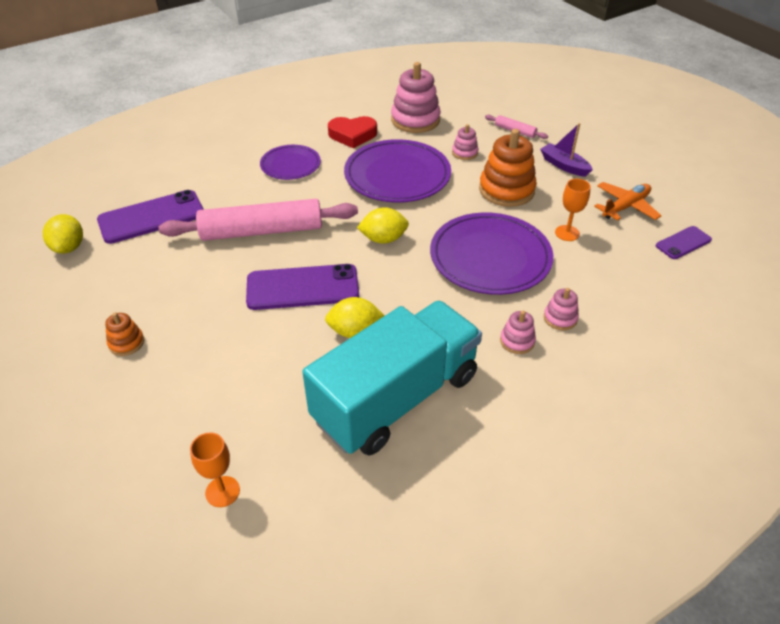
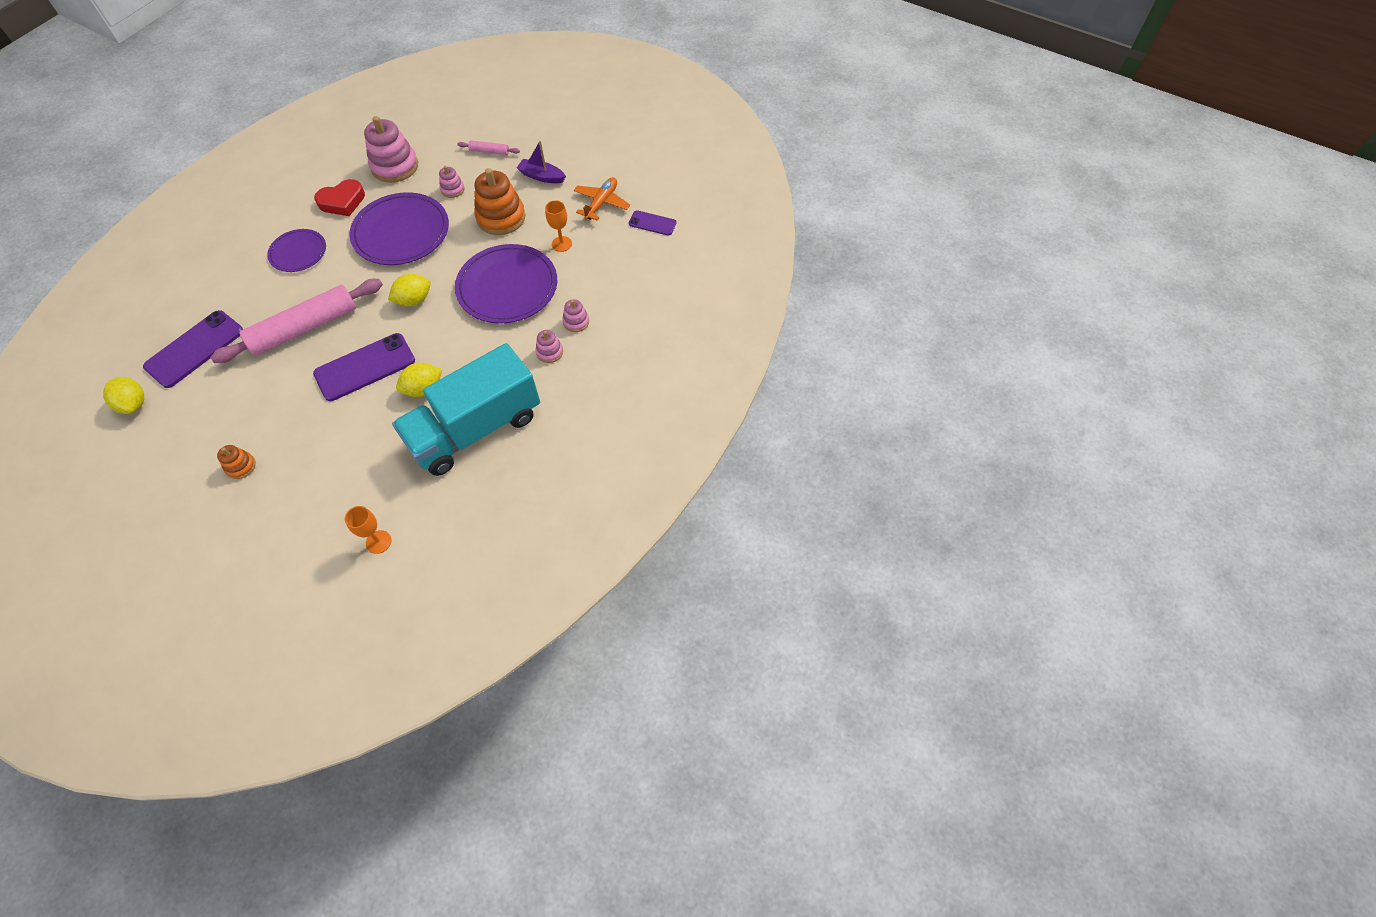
camera: 25 degrees left, 15 degrees up
turquoise truck [302,301,482,456] -> turquoise truck turned 150 degrees counterclockwise [392,343,540,476]
purple phone [656,226,712,259] -> purple phone turned 75 degrees clockwise [629,210,677,236]

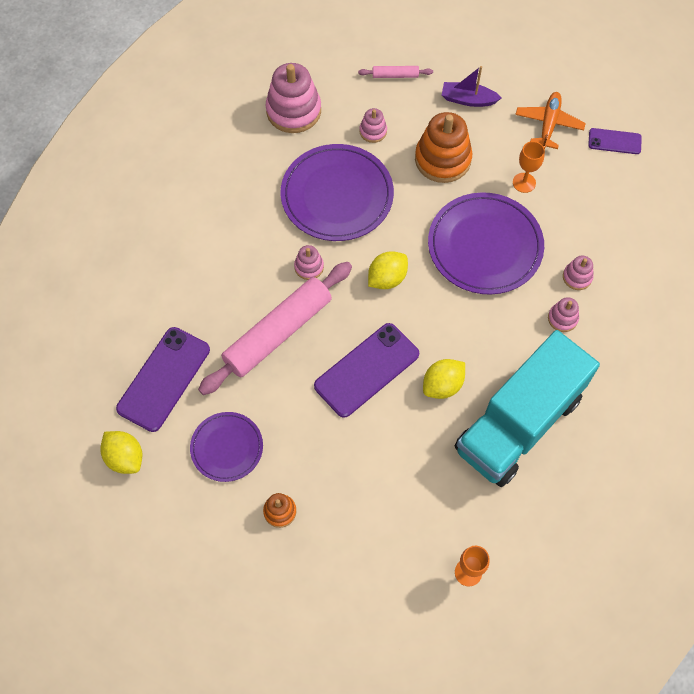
camera: 10 degrees left, 5 degrees up
purple plate [267,229,326,272] -> purple plate moved to [190,412,263,482]
red heart [314,179,365,216] -> none
none -> pink stacking toy [294,245,324,280]

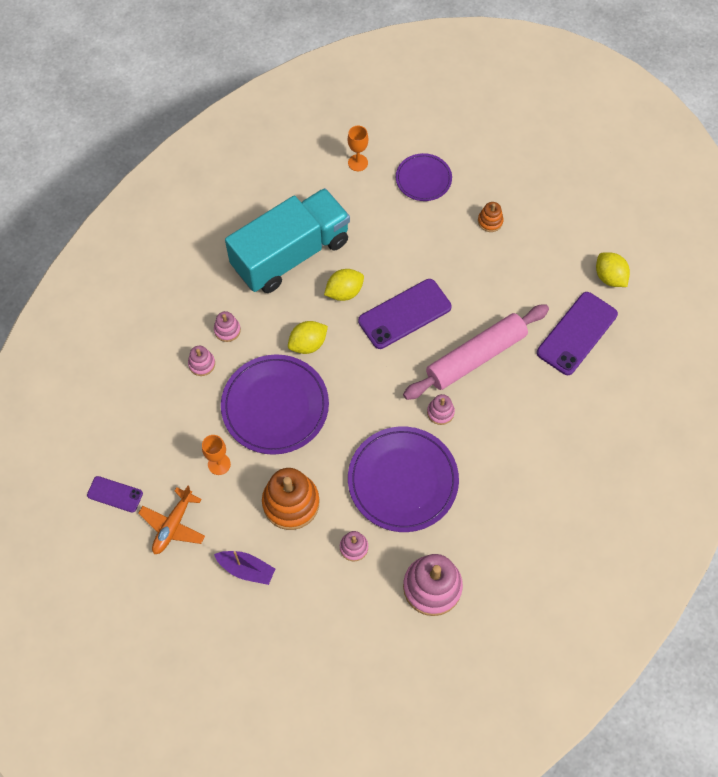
camera: 170 degrees left, 0 degrees up
purple plate [190,412,263,482] -> purple plate moved to [396,153,452,201]
pink rolling pin [358,66,433,78] -> none
yellow lemon [368,251,408,289] -> yellow lemon moved to [288,321,328,354]

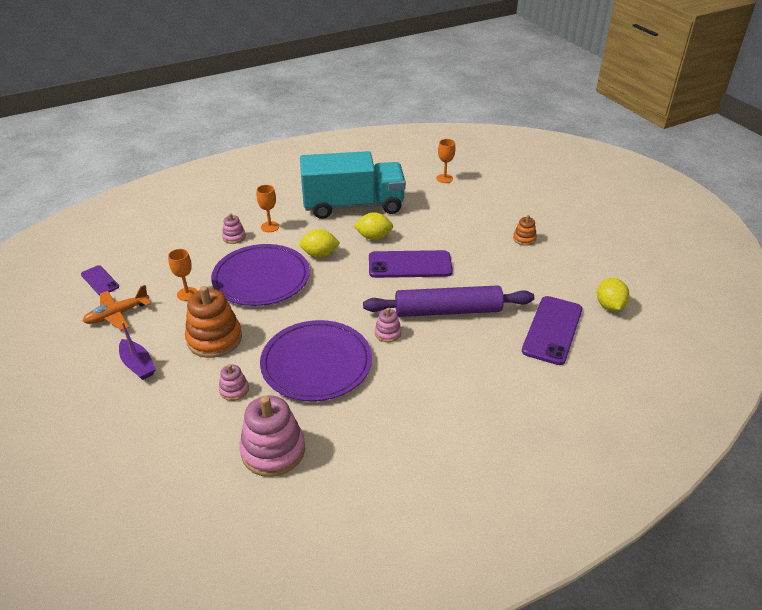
camera: 30 degrees right, 25 degrees down
pink stacking toy [214,311,241,342] -> orange goblet [257,185,279,232]
purple plate [396,153,452,201] -> none
pink rolling pin [403,304,549,400] -> purple rolling pin [363,285,534,317]
purple phone [537,292,618,375] -> purple phone turned 45 degrees counterclockwise [522,296,582,365]

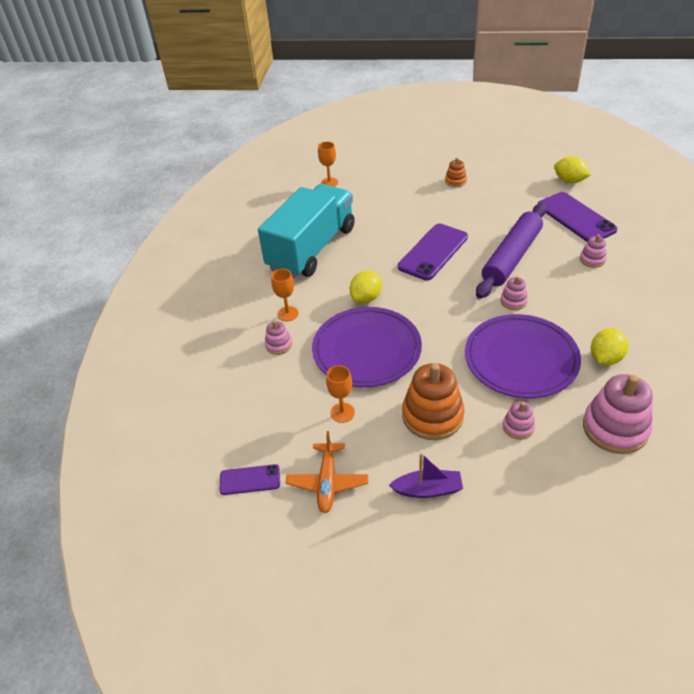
camera: 50 degrees left, 5 degrees up
yellow lemon [354,212,393,240] -> yellow lemon moved to [591,328,628,365]
none -> pink stacking toy [580,235,607,268]

